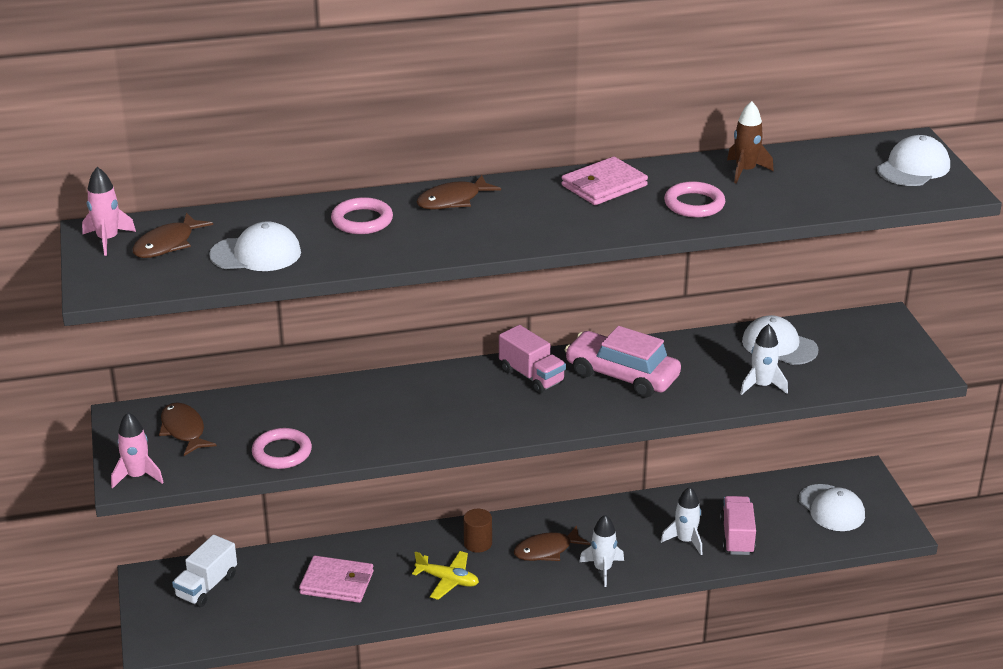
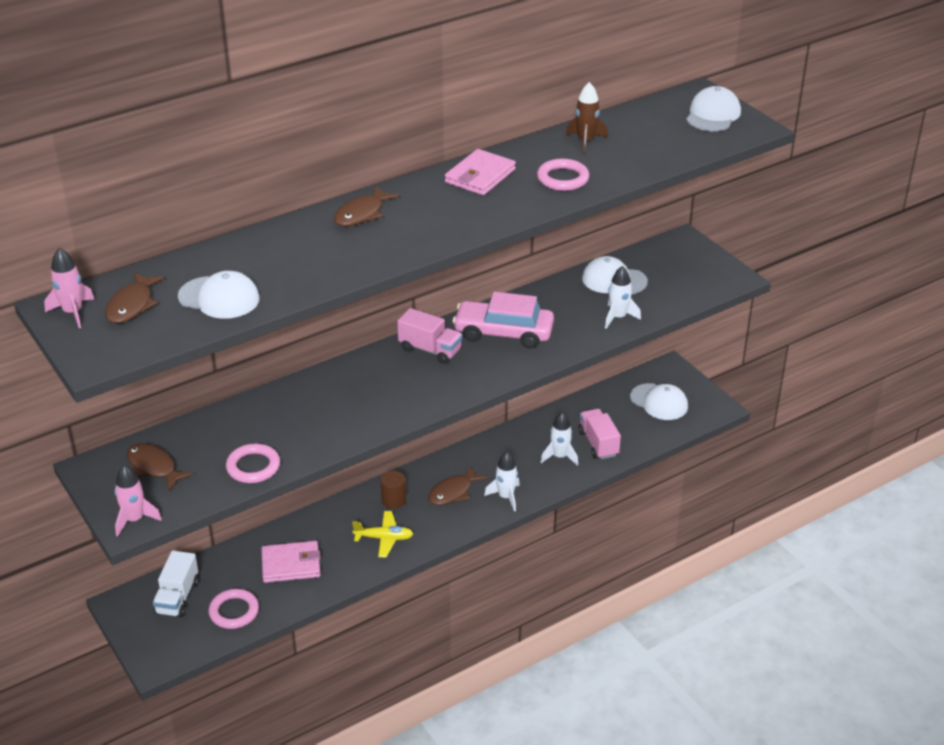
camera: 20 degrees left, 5 degrees up
white cap [209,222,301,271] -> white cap turned 45 degrees clockwise [178,271,260,319]
pink ring [331,197,393,234] -> pink ring moved to [209,589,259,629]

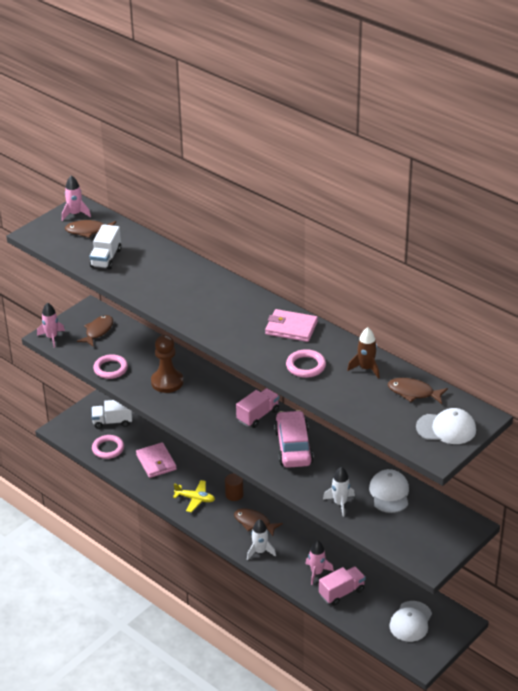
camera: 75 degrees right, 0 degrees up
white cap [178,271,260,319] -> white truck [90,224,121,270]
brown fish [334,186,399,226] -> brown fish moved to [388,378,448,404]
yellow plane [352,511,413,557] -> yellow plane turned 60 degrees counterclockwise [173,480,215,512]
pink truck [397,308,462,364] -> pink truck turned 150 degrees counterclockwise [236,388,279,428]
white rocket [541,412,578,466] -> pink rocket [305,540,334,585]
none -> brown pawn [151,335,183,393]

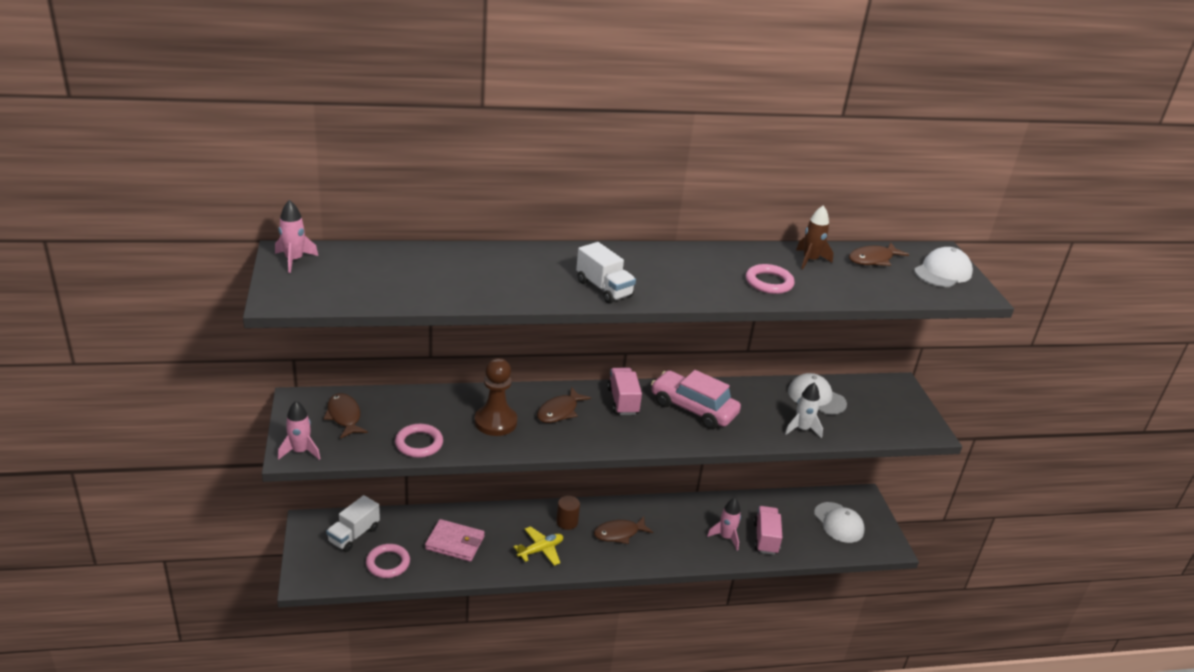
camera: 55 degrees left, 5 degrees down
brown fish [65,220,116,238] -> brown fish moved to [537,387,591,423]
white truck [90,224,121,270] -> white truck moved to [576,242,636,304]
white rocket [247,519,276,560] -> none
pink wallet [265,309,318,342] -> none

